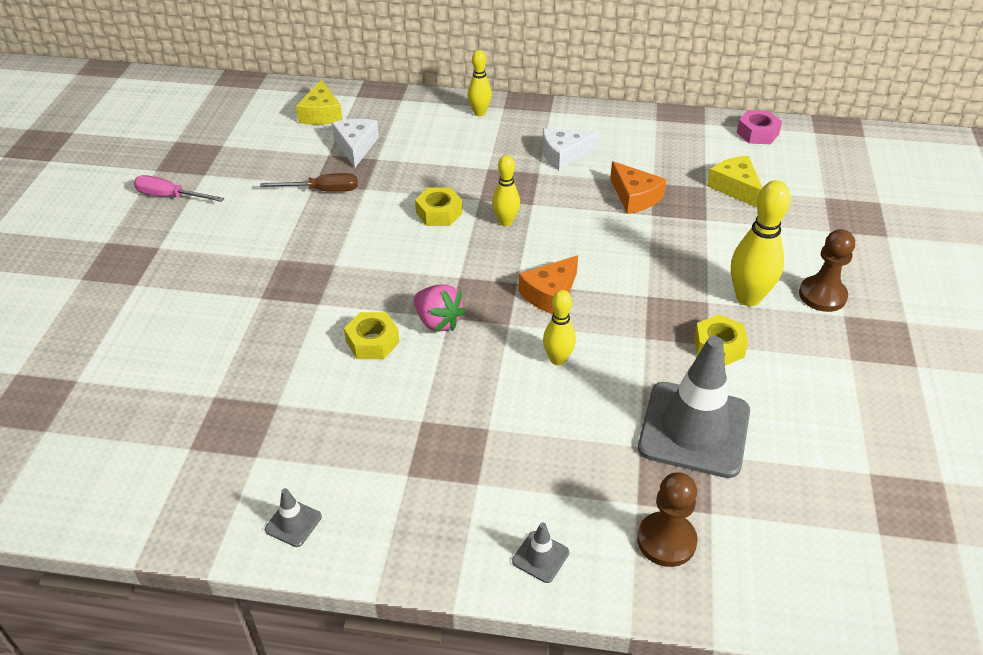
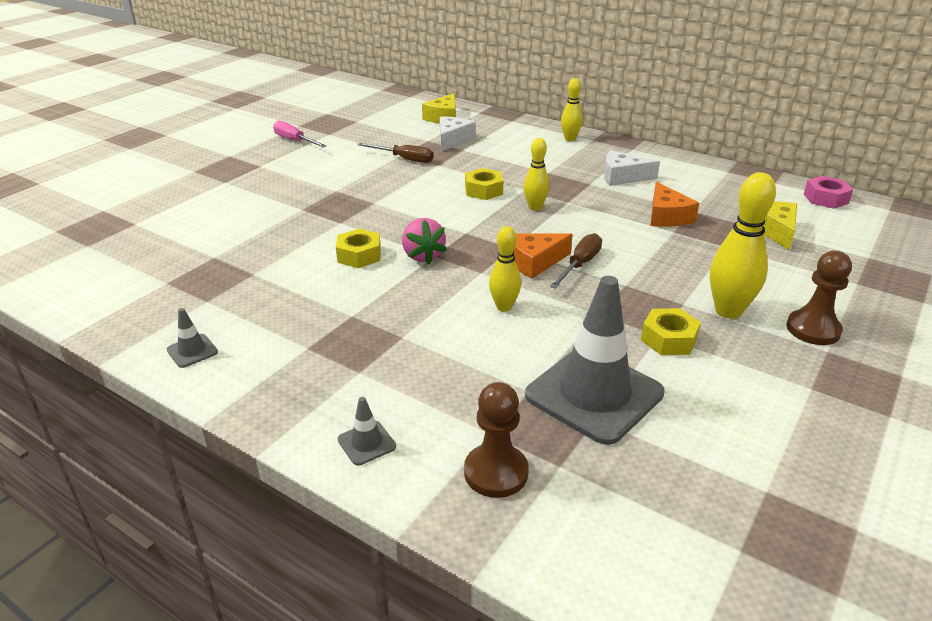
camera: 25 degrees right, 10 degrees down
none -> brown screwdriver [550,233,602,289]

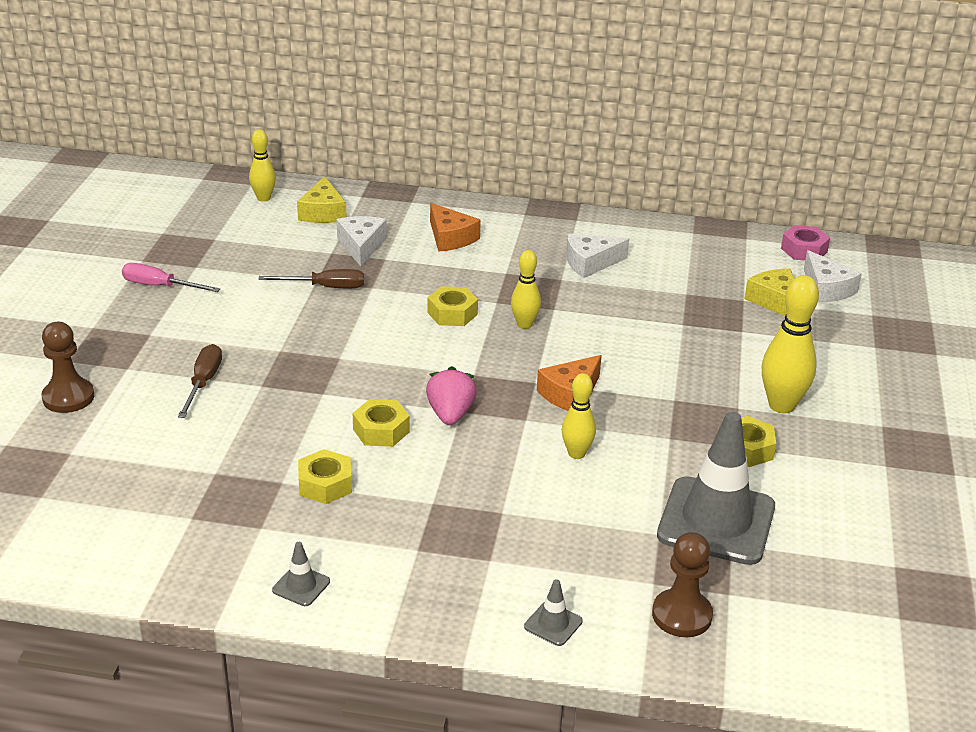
camera: 25 degrees left, 0 degrees up
pink strawberry [402,218,447,264] -> pink strawberry turned 135 degrees counterclockwise [426,366,477,425]
brown screwdriver [550,233,602,289] -> brown screwdriver moved to [178,344,222,418]
yellow bowling pin [561,78,583,141] -> yellow bowling pin moved to [249,129,276,202]
orange cheese [650,182,699,227] -> orange cheese moved to [430,203,481,252]
brown pawn [787,251,852,345] -> brown pawn moved to [42,322,94,413]
none -> yellow nut [298,449,352,504]
none -> white cheese [804,250,862,302]

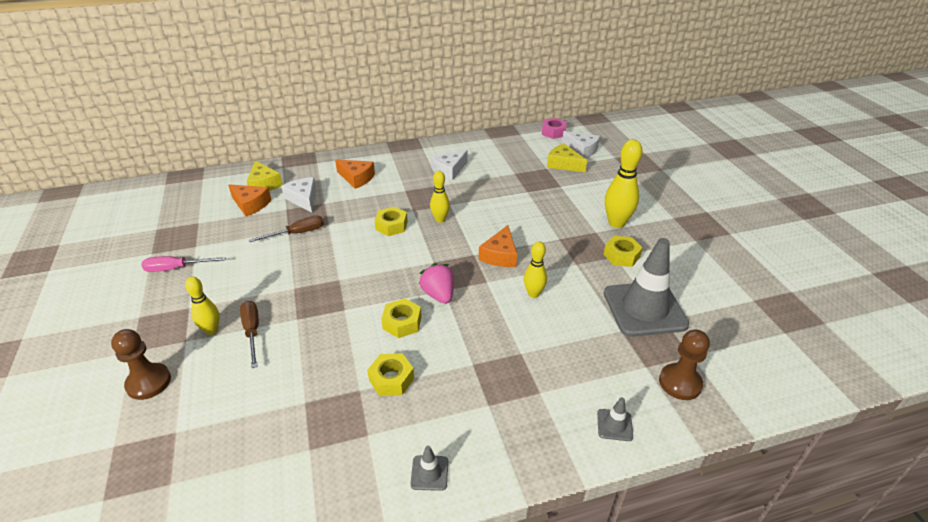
camera: 25 degrees left, 5 degrees up
yellow bowling pin [249,129,276,202] -> yellow bowling pin moved to [185,277,219,335]
none -> orange cheese [228,184,271,217]

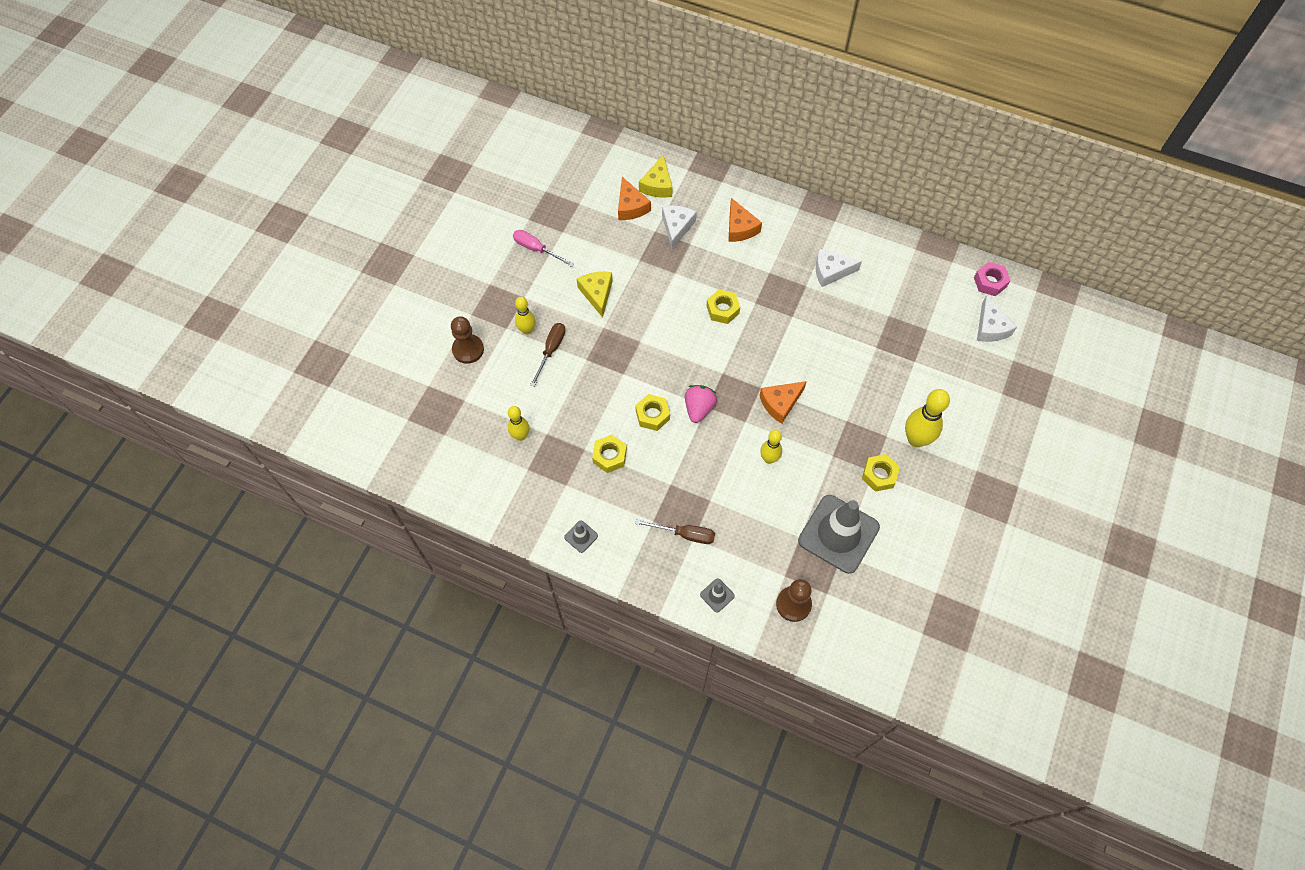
camera: 40 degrees right, 25 degrees up
brown screwdriver [249,216,324,242] -> brown screwdriver moved to [635,519,715,544]
yellow bowling pin [430,171,450,223] -> yellow bowling pin moved to [508,406,529,441]
yellow cheese [547,144,587,172] -> yellow cheese moved to [577,272,613,318]

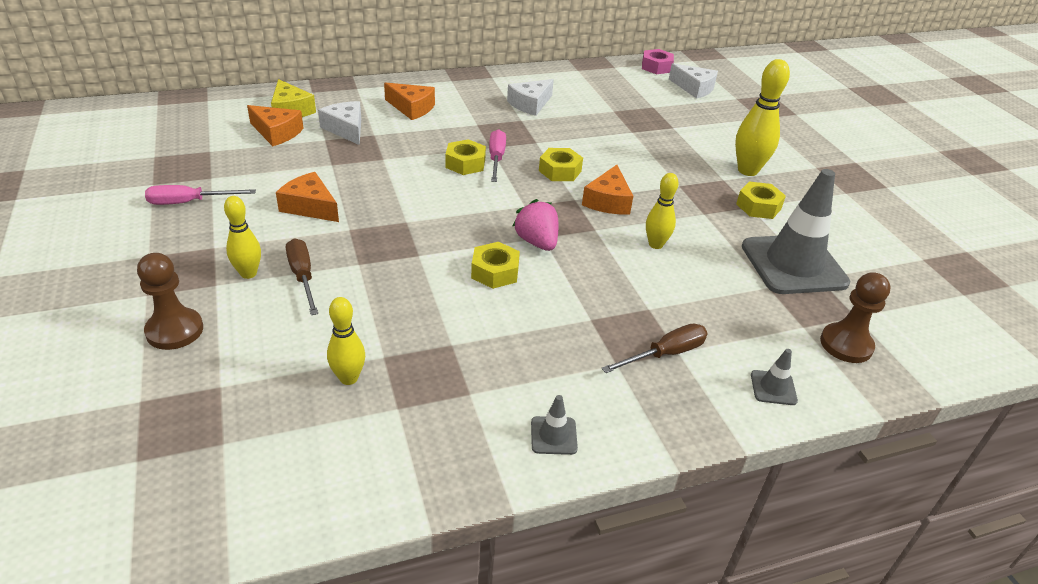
camera: 45 degrees left, 25 degrees down
yellow cheese [577,272,613,318] -> orange cheese [276,172,339,222]
yellow nut [592,435,627,473] -> yellow nut moved to [539,148,583,181]
none -> pink screwdriver [489,129,506,182]

